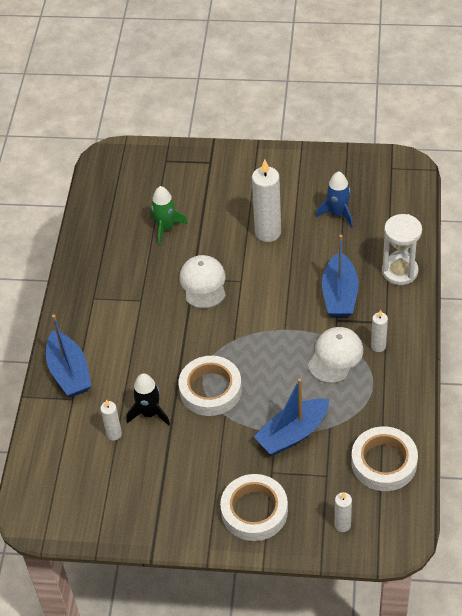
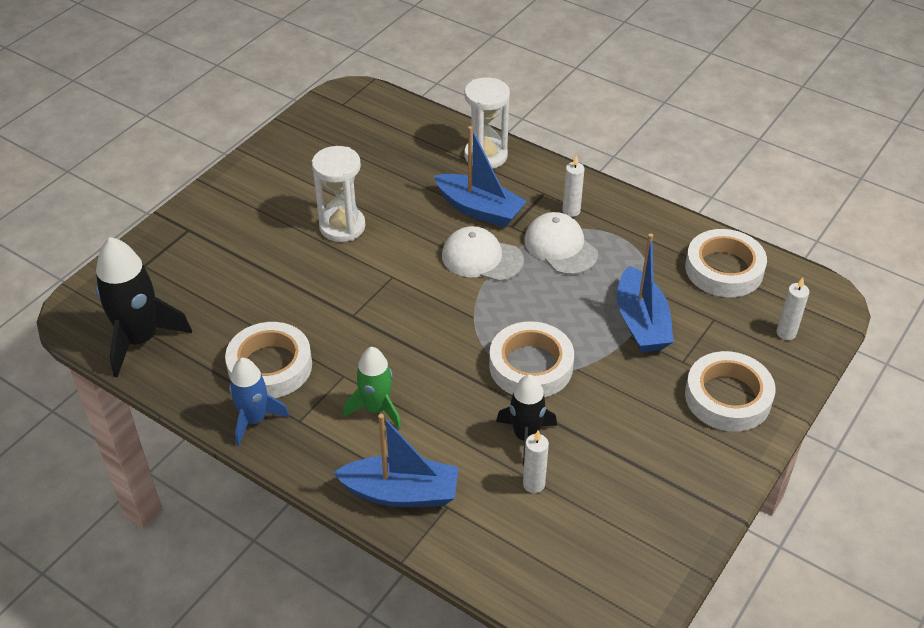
camera: 65 degrees left, 5 degrees down
green rocket [150,186,188,245] -> green rocket moved to [343,347,401,428]
white cap [180,255,226,309] -> white cap moved to [442,226,524,282]
white candle [252,159,281,242] -> white hourglass [312,146,366,242]
blue rocket [316,171,353,228] -> blue rocket moved to [229,358,289,446]
none -> black rocket [96,237,192,377]
none -> white tape [225,322,312,398]

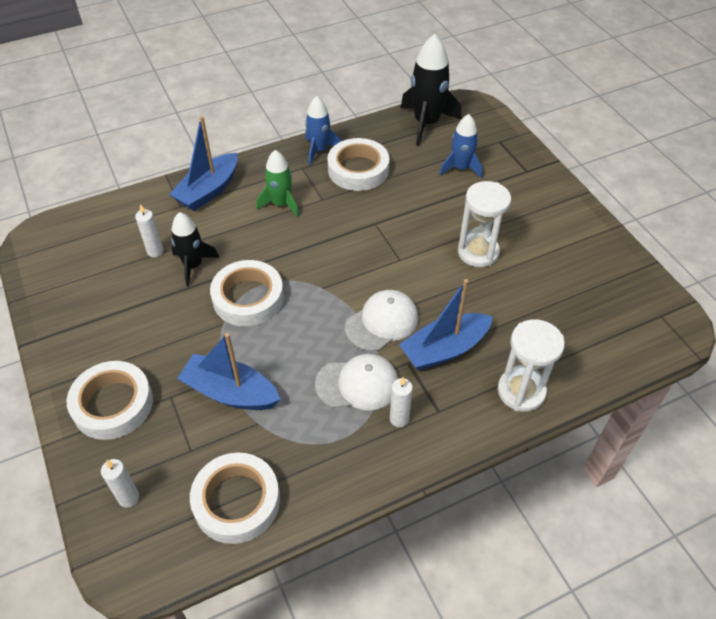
camera: 120 degrees right, 5 degrees up
none -> blue rocket [439,114,483,179]

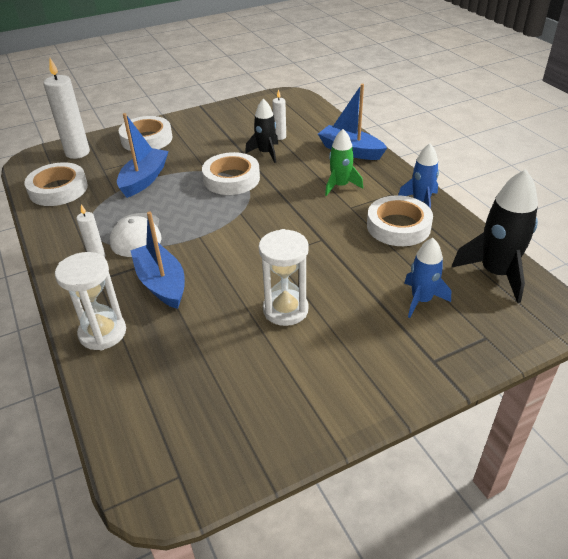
camera: 90 degrees right, 10 degrees down
white candle [101,459,139,508] -> white candle [43,58,90,159], size x1.89
white cap [345,290,418,351] -> none

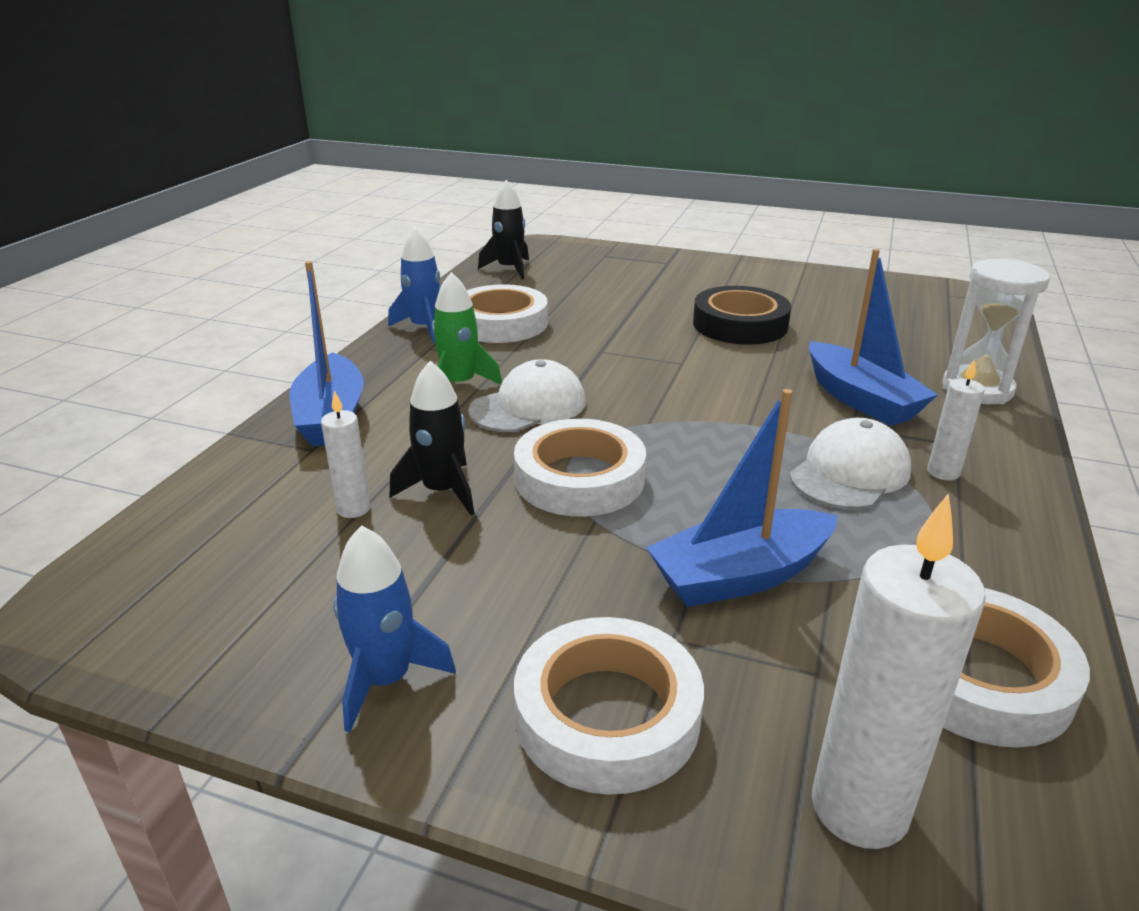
camera: 135 degrees left, 10 degrees down
blue boat [130,211,185,309] -> blue boat turned 45 degrees counterclockwise [809,249,938,426]
white hourglass [259,229,309,326] -> black tape [693,286,791,345]
blue rocket [404,238,451,318] -> blue rocket moved to [333,525,456,733]
black rocket [452,169,538,303] -> black rocket [478,180,529,279], size x0.63
none -> white cap [468,359,586,432]

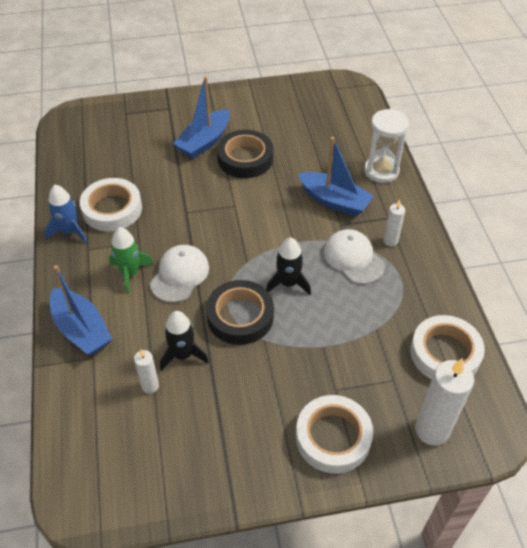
camera: 30 degrees left, 20 degrees up
blue rocket [333,525,456,733] -> none
black rocket [478,180,529,279] -> black rocket moved to [266,237,311,295]
white tape [514,419,646,517] -> black tape [206,280,274,345]
blue boat [646,389,838,607] -> blue boat moved to [173,76,230,159]
white cap [790,418,911,510] -> white cap turned 45 degrees counterclockwise [324,229,385,284]

